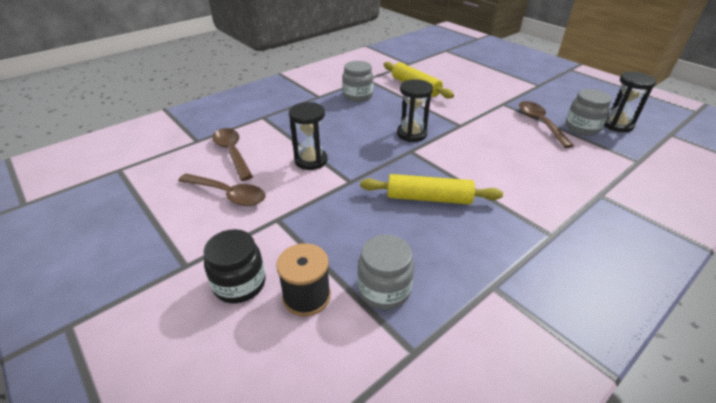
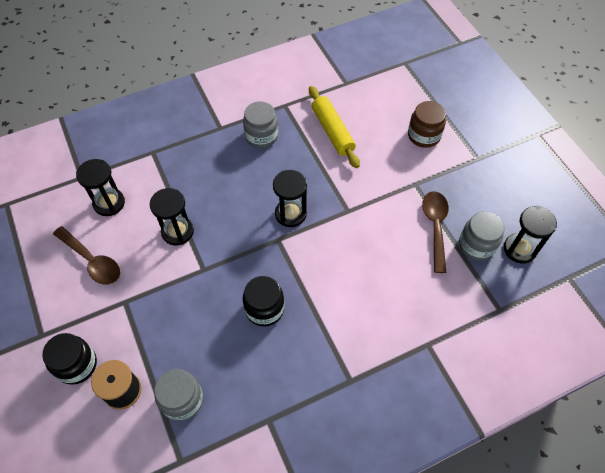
camera: 15 degrees right, 20 degrees up
brown spoon [212,128,253,181] -> black hourglass [76,159,125,216]
yellow rolling pin [360,174,503,204] -> black jar [243,276,285,326]
none -> brown jar [408,101,446,148]

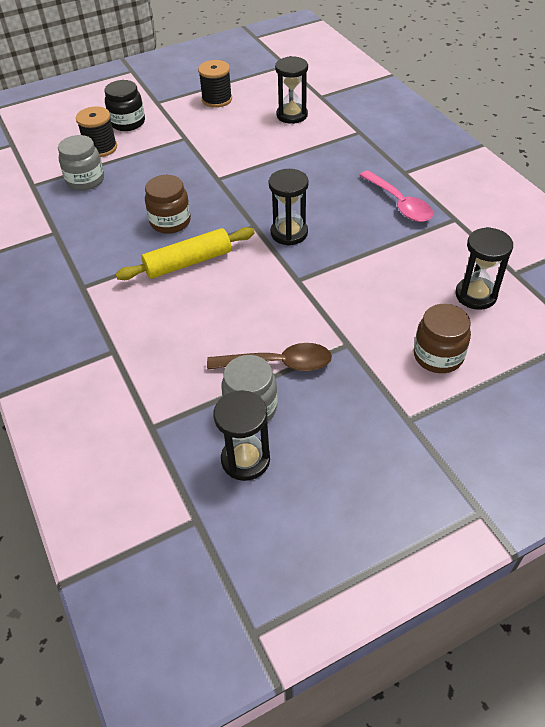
camera: 90 degrees right, 10 degrees down
brown spoon [53,226,120,285] -> none
black hourglass [150,188,194,246] -> black hourglass moved to [455,227,513,310]
grey jar [243,101,278,148] -> pink spoon [360,170,433,222]
black jar [243,276,285,326] -> brown jar [145,175,191,234]
yellow rolling pin [309,86,360,168] -> yellow rolling pin moved to [116,227,255,280]
none -> black spool [198,60,232,108]

